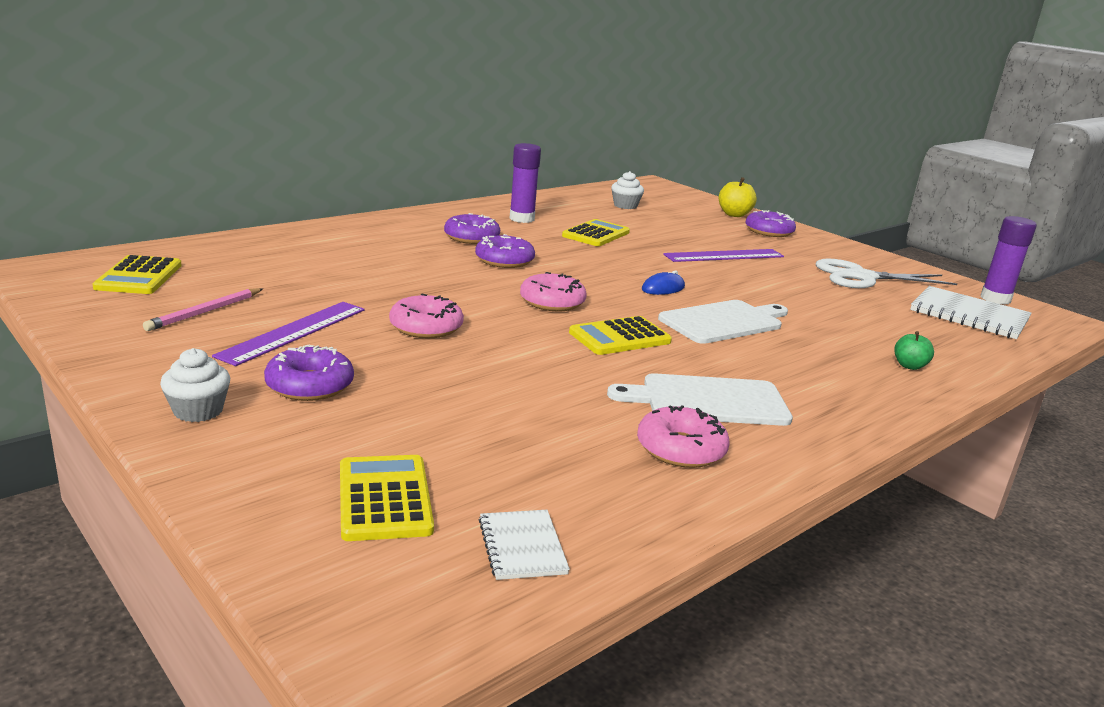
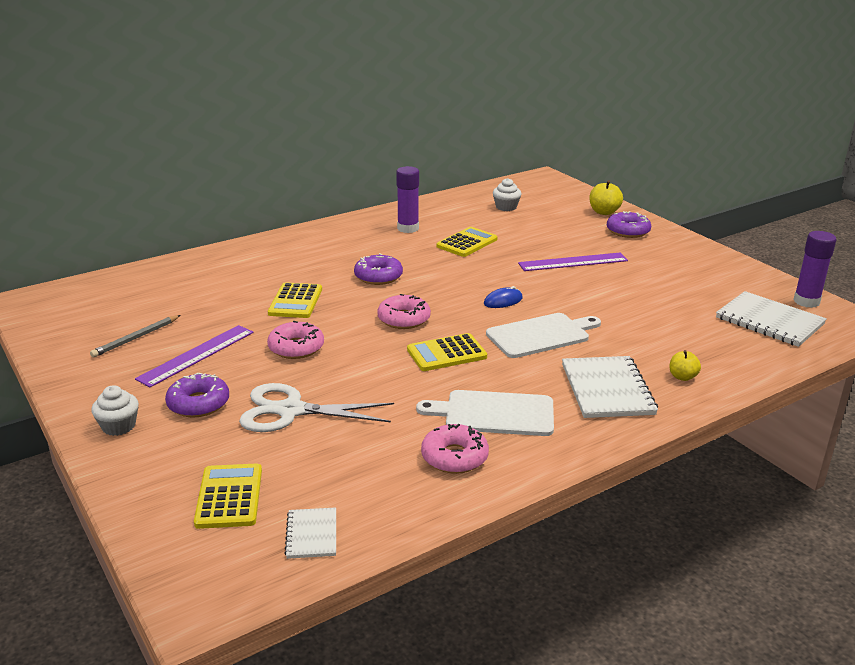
camera: 10 degrees right, 5 degrees up
yellow calculator [93,255,182,294] -> yellow calculator moved to [268,282,322,318]
pink pencil [143,288,263,331] -> grey pencil [90,315,181,357]
purple donut [444,213,500,244] -> none
white scissors [816,258,957,288] -> white scissors moved to [239,383,394,432]
green apple [894,331,934,370] -> yellow apple [669,350,701,381]
none -> white notebook [562,356,658,418]

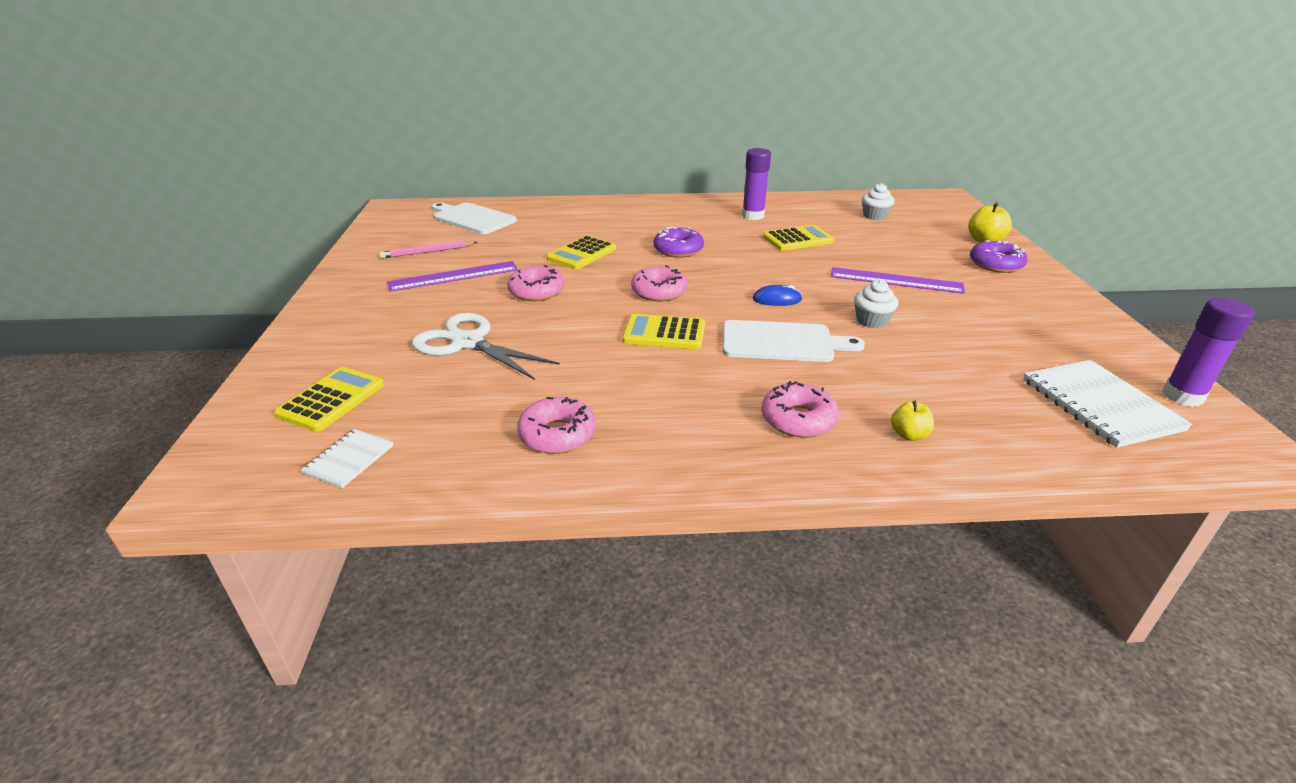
camera: 30 degrees right, 5 degrees up
grey pencil [90,315,181,357] -> pink pencil [379,241,478,259]
white cupcake [91,385,139,436] -> white cupcake moved to [854,280,898,328]
purple donut [165,373,229,417] -> none
white cutting board [416,390,554,436] -> white cutting board moved to [432,202,517,234]
white notebook [562,356,658,418] -> pink donut [762,381,839,438]

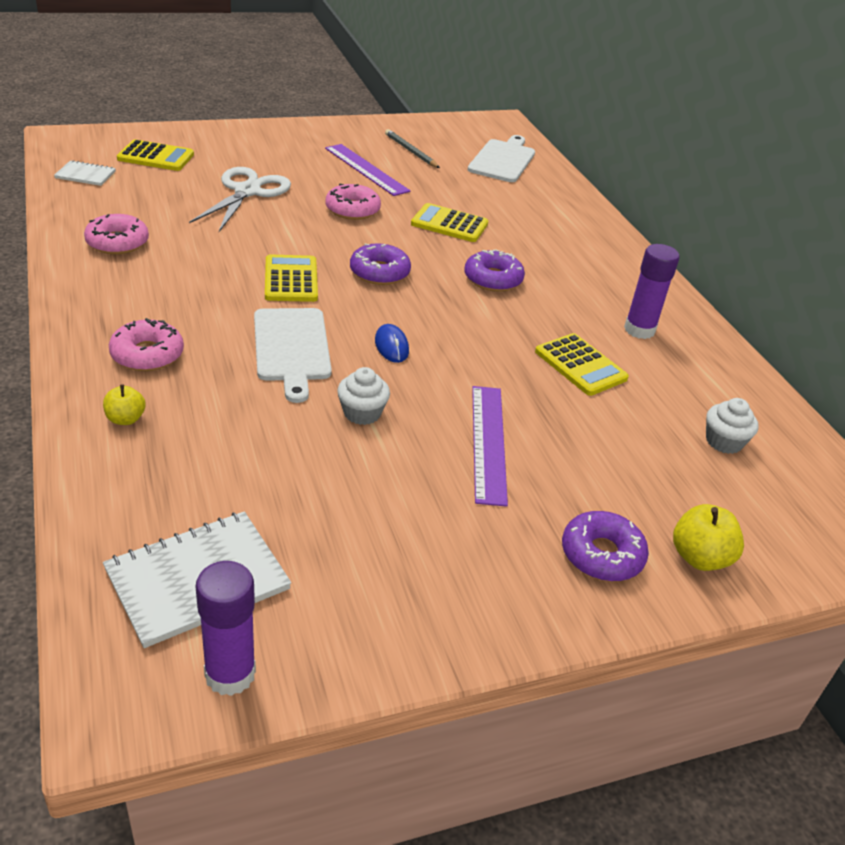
camera: 70 degrees right, 5 degrees up
pink pencil [379,241,478,259] -> grey pencil [385,129,440,168]
pink donut [631,265,688,301] -> purple donut [350,243,411,285]

